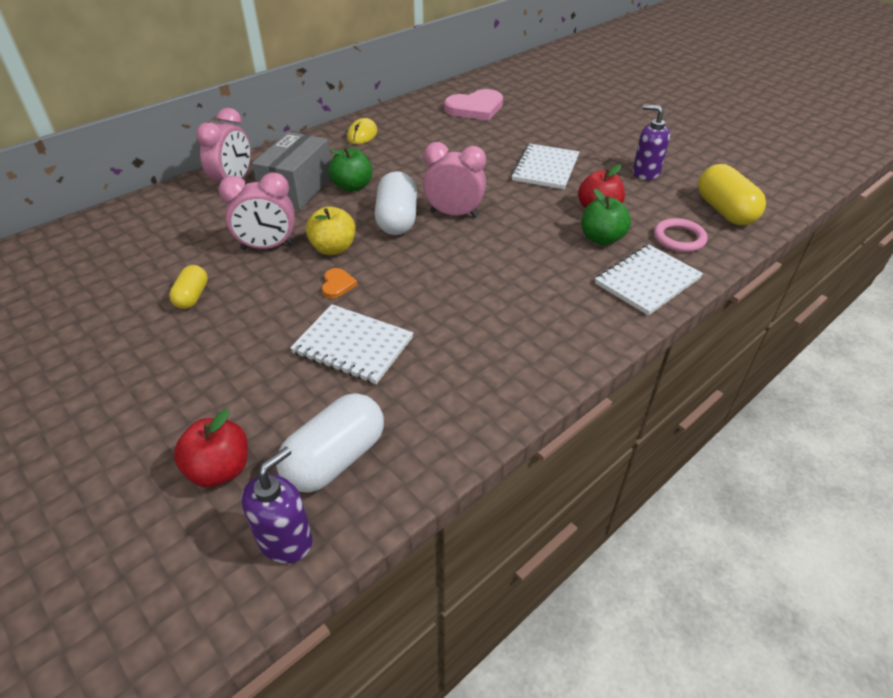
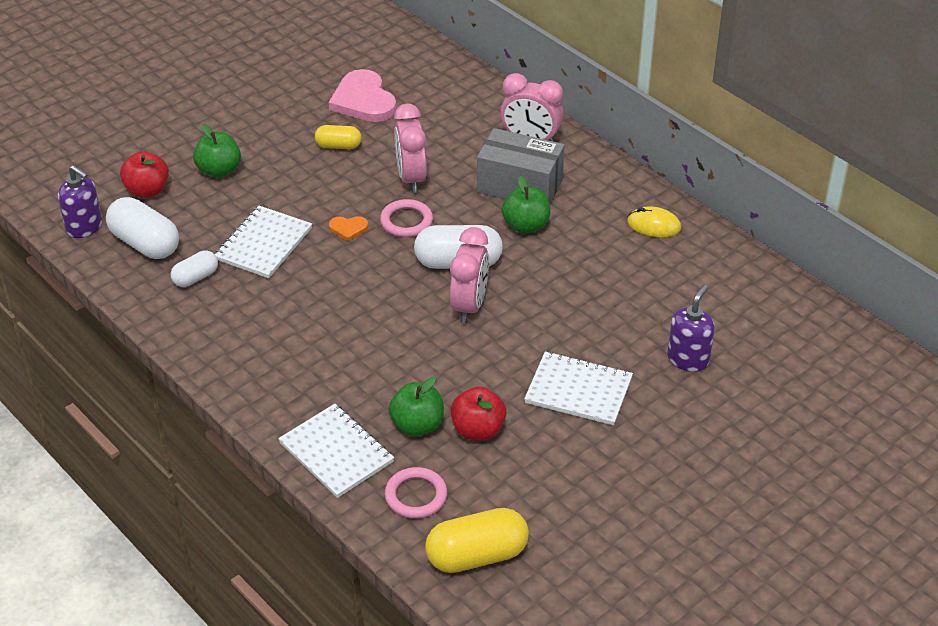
camera: 90 degrees right, 0 degrees up
yellow apple [306,206,356,255] -> pink ring [380,199,433,237]
pink heart [444,89,503,120] -> pink heart moved to [329,69,396,122]
purple soap dispenser [633,105,670,180] -> purple soap dispenser moved to [667,285,715,372]
none -> white capsule [171,250,218,287]
none -> green apple [193,124,241,178]

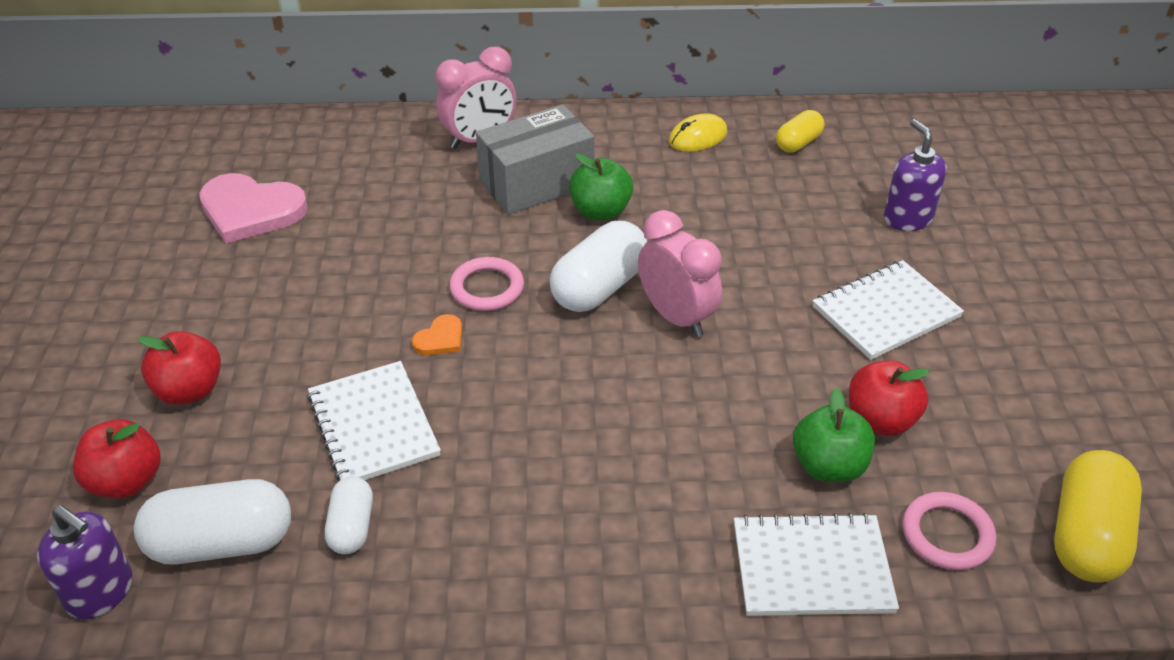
camera: 50 degrees left, 0 degrees up
purple soap dispenser [58,165,102,238] -> purple soap dispenser turned 45 degrees clockwise [37,505,133,620]
green apple [193,124,241,178] -> red apple [138,331,221,405]
yellow capsule [315,125,361,149] -> yellow capsule moved to [776,110,824,152]
pink clock [394,103,427,193] -> none

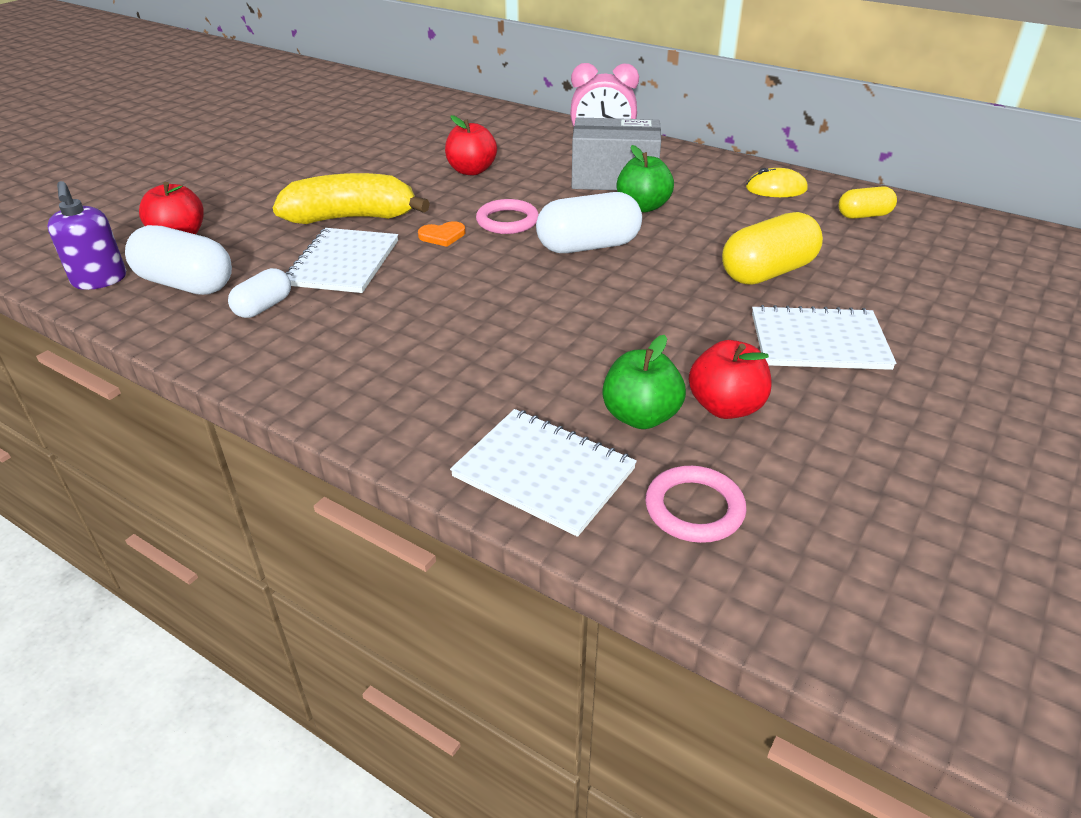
camera: 35 degrees right, 5 degrees down
red apple [138,331,221,405] -> red apple moved to [445,115,497,175]
pink heart [199,173,308,243] -> none
pink clock [638,210,722,337] -> none
purple soap dispenser [884,119,947,231] -> none
yellow capsule [1054,450,1142,583] -> yellow capsule moved to [722,212,823,285]
none -> yellow banana [273,173,430,224]

